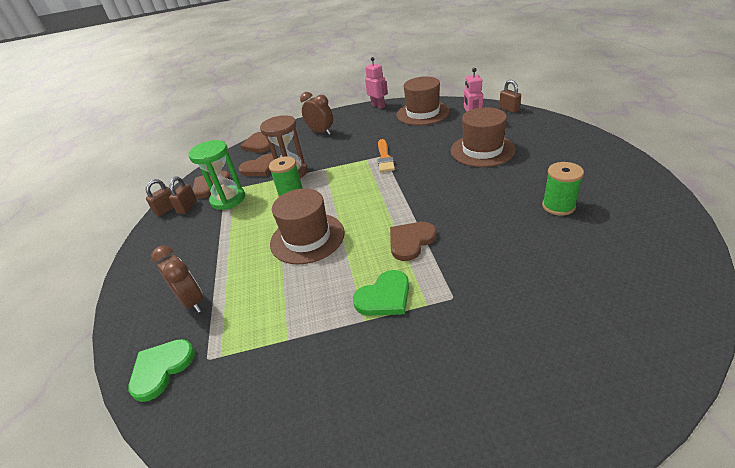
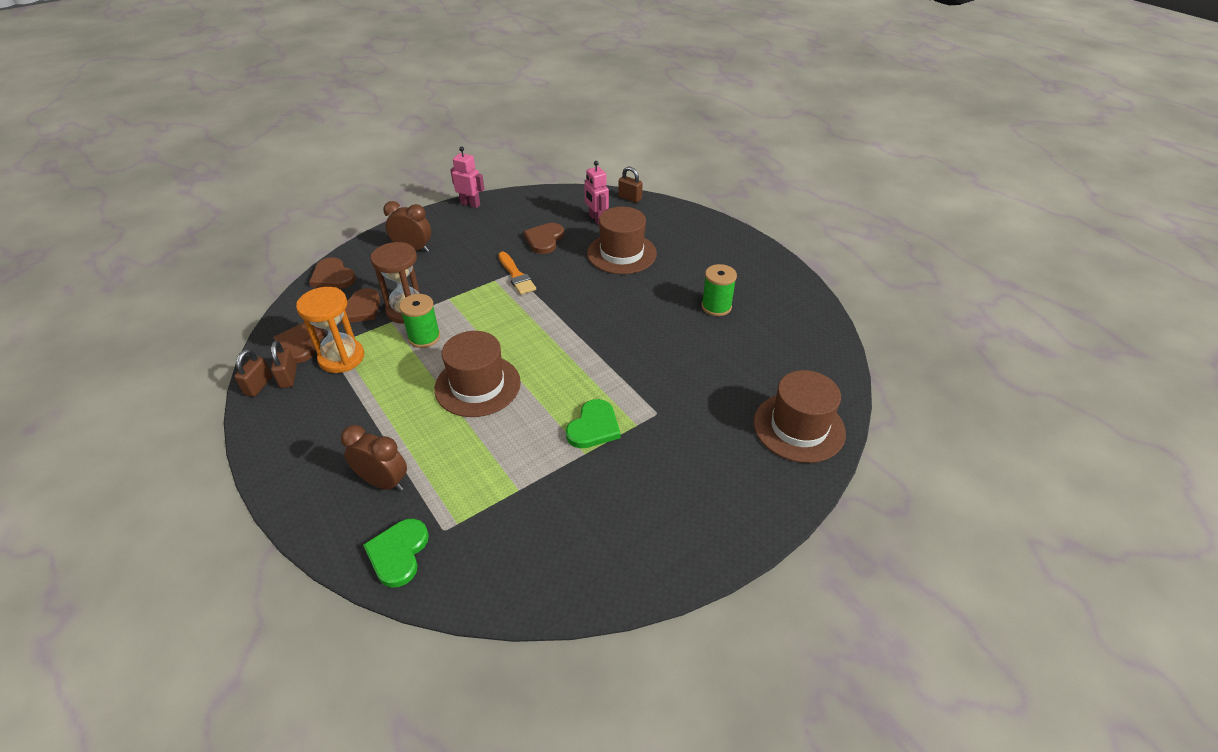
camera: 30 degrees left, 5 degrees up
green hourglass [189,140,245,210] -> orange hourglass [296,287,364,373]
brown heart [390,222,436,261] -> brown heart moved to [523,223,564,254]
brown hat [397,77,450,125] -> brown hat moved to [754,370,846,463]

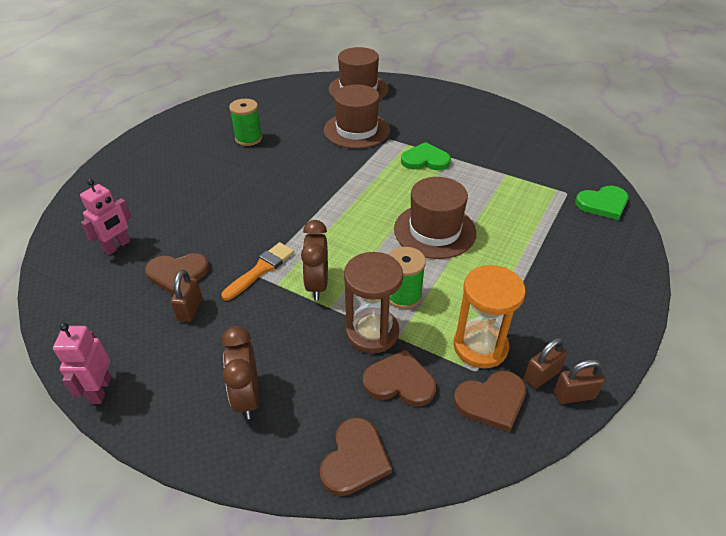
camera: 115 degrees left, 0 degrees up
brown clock [341,425,407,491] -> brown clock moved to [301,220,328,300]
brown hat [587,207,657,274] -> brown hat moved to [324,84,390,149]
brown padlock [618,167,643,203] -> brown padlock moved to [171,270,202,322]

